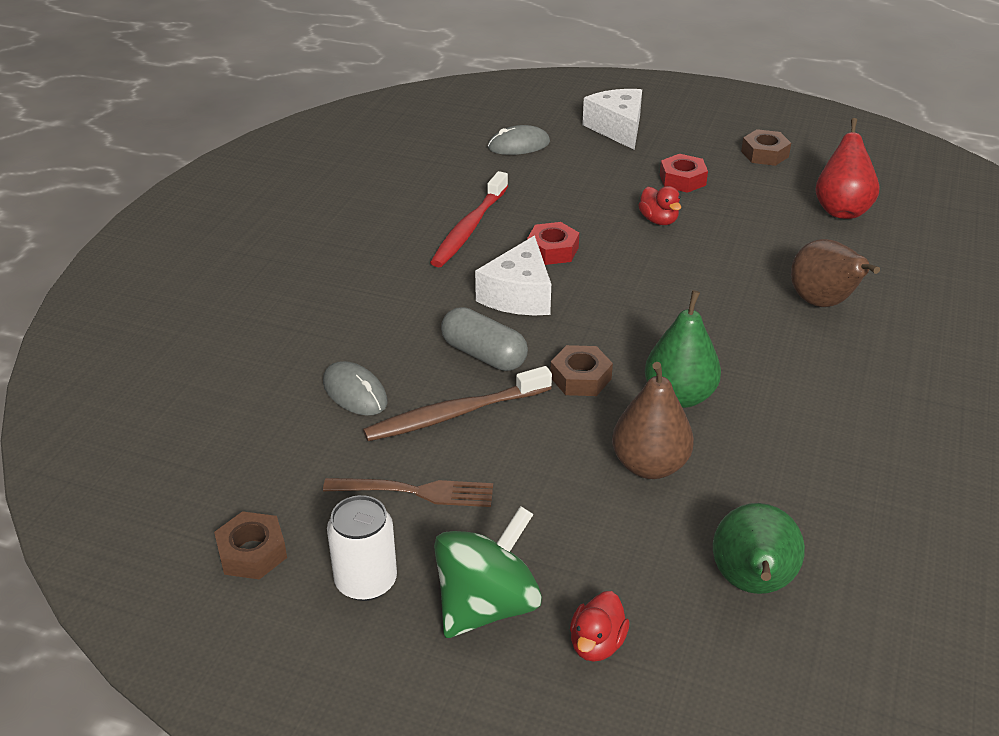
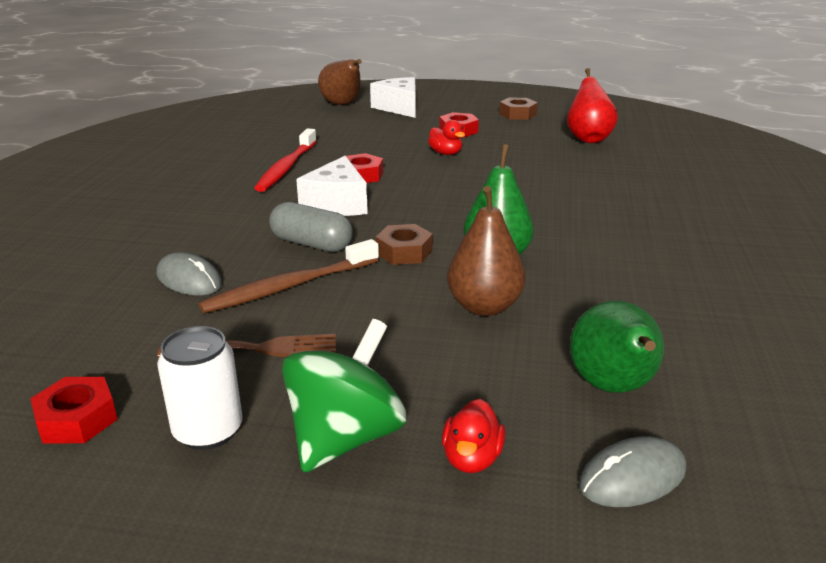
camera: 10 degrees left, 10 degrees down
brown nut [214,511,287,580] -> red nut [30,377,118,443]
grey mouse [488,125,550,155] -> grey mouse moved to [579,436,686,507]
brown pear [791,239,880,307] -> brown pear moved to [318,59,362,105]

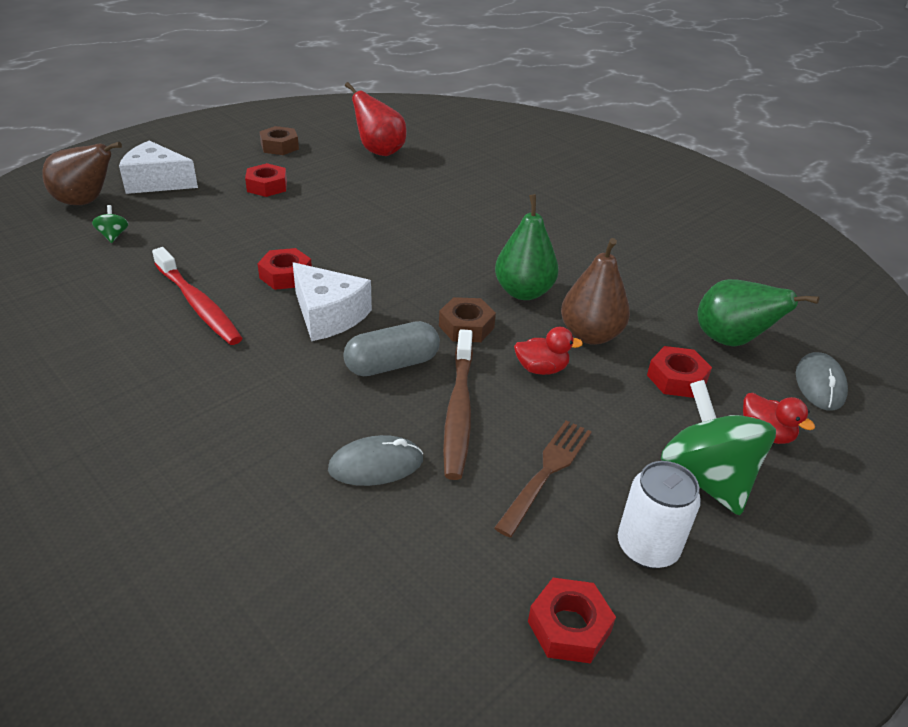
camera: 55 degrees left, 10 degrees up
red duck [428,120,465,155] -> red duck moved to [514,327,583,375]
none -> green spinning top [92,205,128,243]
none -> red nut [647,346,712,398]

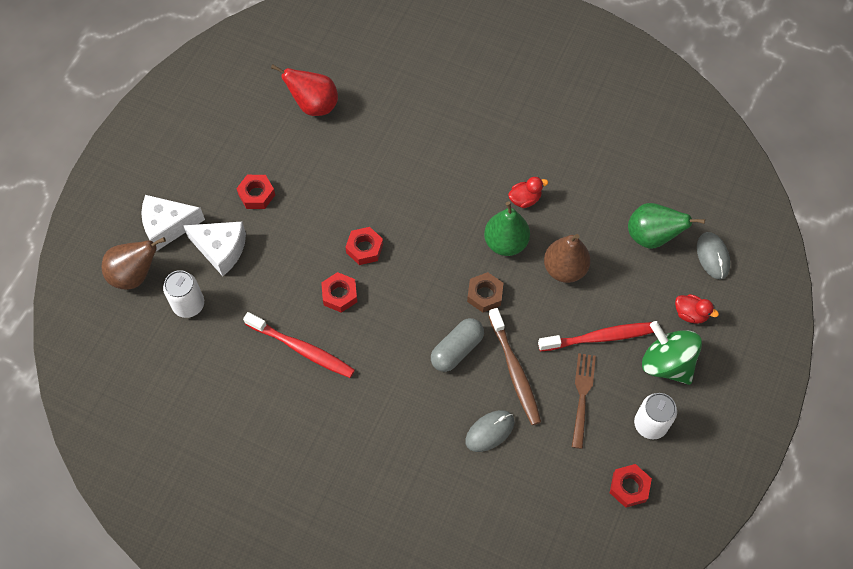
camera: 20 degrees left, 25 degrees up
green spinning top [92,205,128,243] -> white can [163,270,204,318]
brown nut [259,126,299,155] -> none
white cheese [293,263,372,341] -> white cheese moved to [183,222,246,276]
red duck [514,327,583,375] -> red duck moved to [508,177,548,208]
red nut [647,346,712,398] -> red nut moved to [345,227,383,265]
none -> red toothbrush [538,322,654,351]

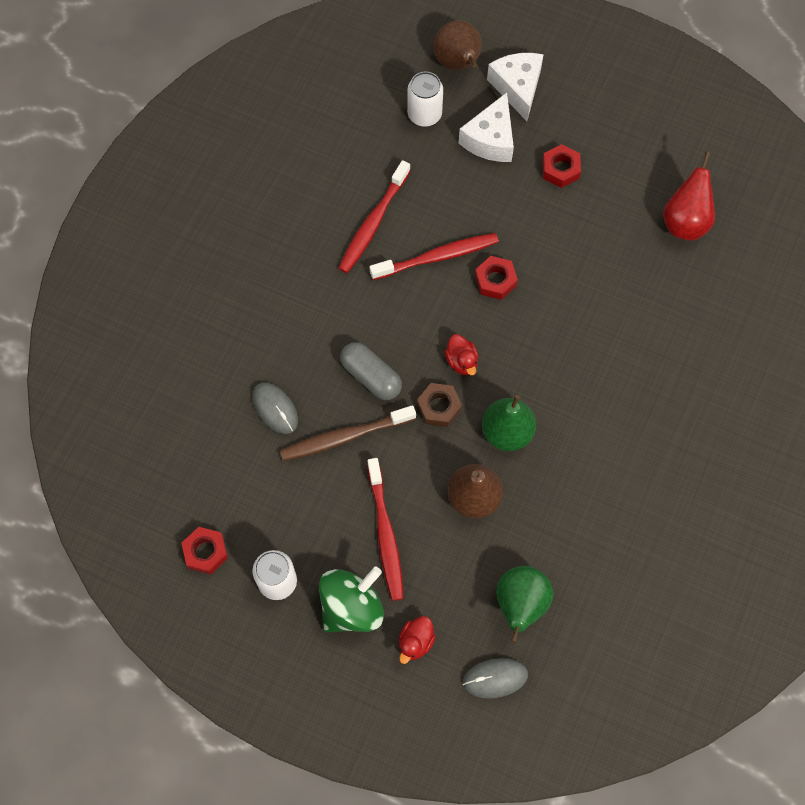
camera: 90 degrees right, 5 degrees up
red nut [321,272,357,313] -> red toothbrush [370,233,499,280]
red duck [508,177,548,208] -> red duck moved to [444,334,478,375]
brown fork [572,353,596,449] -> none

